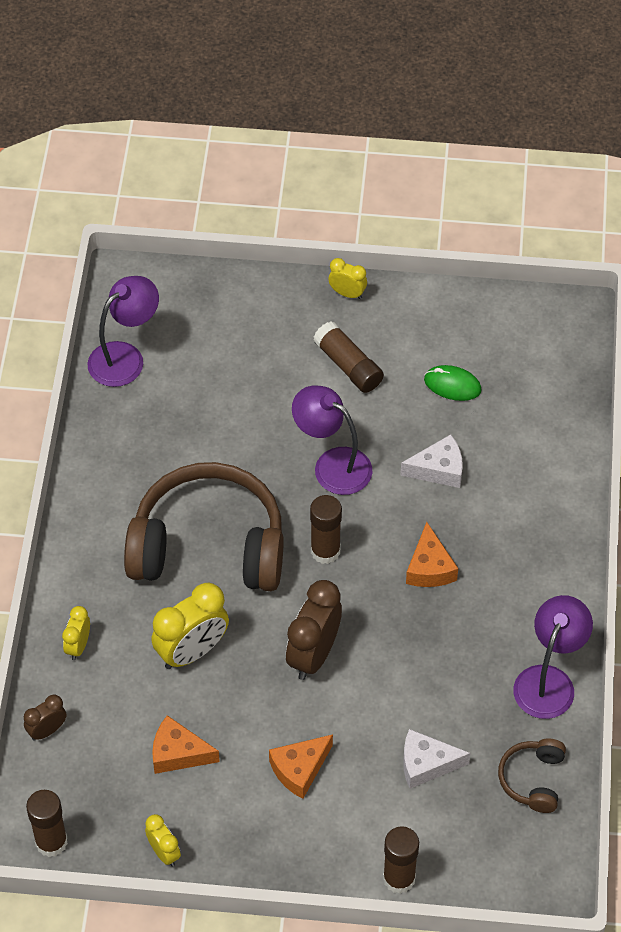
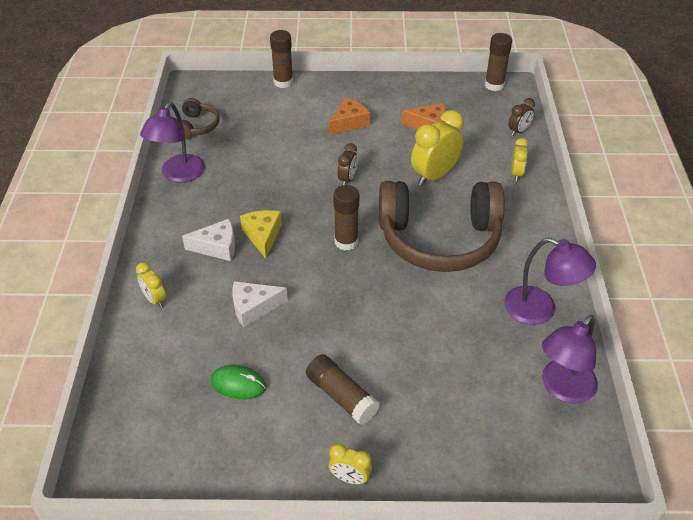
camera: 175 degrees right, 10 degrees down
yellow clock [145,814,181,867] -> yellow clock moved to [136,262,166,308]
brown clock [286,580,342,680] -> brown clock [338,143,358,185], size x0.54
purple lamp [292,386,373,495] -> purple lamp moved to [504,238,596,325]
white cheese [403,729,470,789] -> white cheese moved to [182,219,235,261]
orange cheese [406,522,458,587] -> yellow cheese [240,210,282,259]

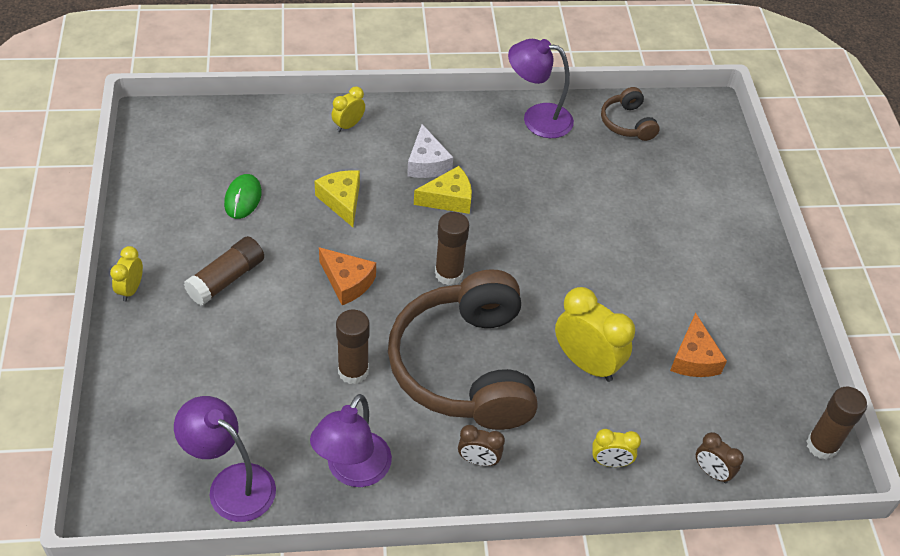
camera: 80 degrees right, 5 degrees up
brown headphones [182,98,220,140] -> brown headphones turned 75 degrees clockwise [601,87,660,141]
white cheese [232,281,288,327] -> yellow cheese [314,170,360,227]
brown glue stick [270,30,293,88] -> brown glue stick moved to [336,310,370,384]
orange cheese [329,97,370,135] -> orange cheese moved to [319,247,376,305]
brown clock [338,143,358,185] -> brown clock moved to [458,425,505,466]

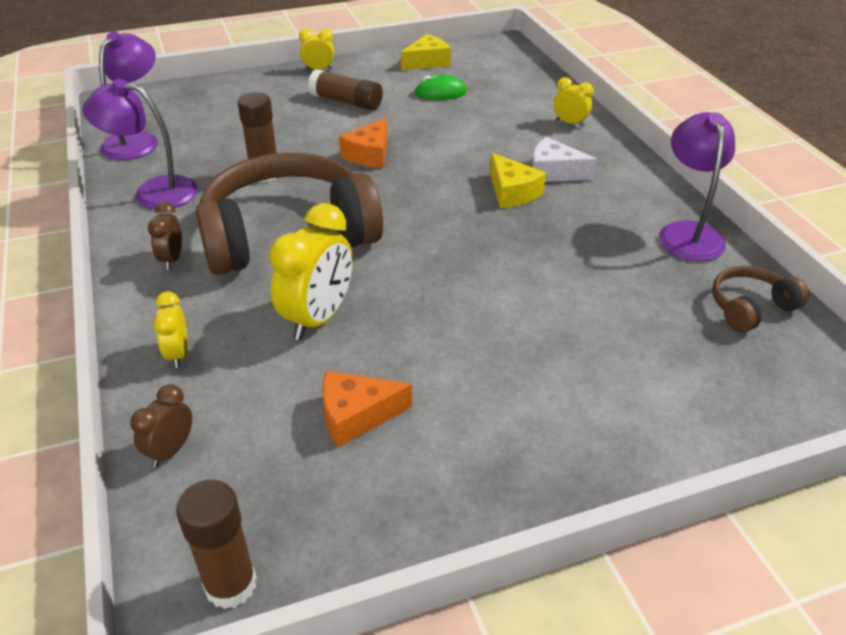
camera: 80 degrees right, 10 degrees down
yellow cheese [314,170,360,227] -> yellow cheese moved to [401,34,451,70]
white cheese [407,124,453,178] -> white cheese turned 45 degrees clockwise [532,137,597,182]
brown glue stick [435,212,469,285] -> none

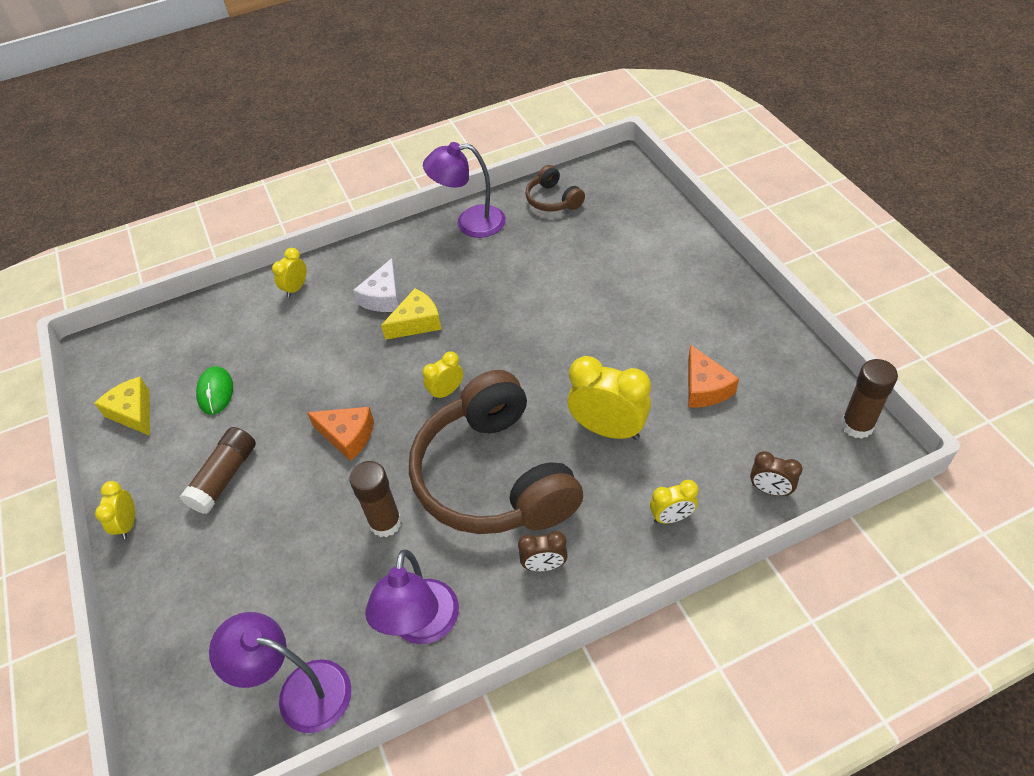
camera: 90 degrees left, 10 degrees up
none -> yellow clock [422,352,463,401]

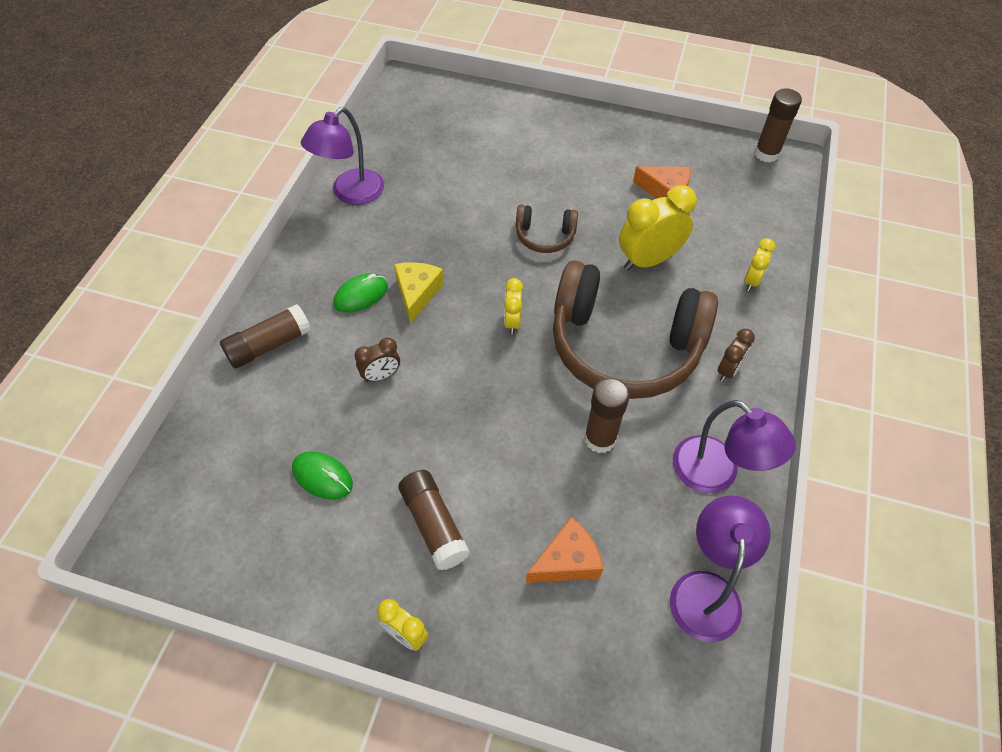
camera: 55 degrees left, 5 degrees up
yellow cheese [94,377,150,436] -> none
purple lamp [209,612,351,733] -> purple lamp turned 135 degrees clockwise [670,496,771,642]
yellow clock [272,248,307,298] -> brown glue stick [220,304,311,368]
orange cheese [307,407,374,461] -> orange cheese moved to [526,517,603,583]
white cheese [353,258,399,312] -> green mouse [333,273,388,313]
brown headphones [525,165,585,211] -> brown headphones moved to [516,205,578,253]
brown clock [750,451,802,496] -> brown clock moved to [354,338,400,383]

